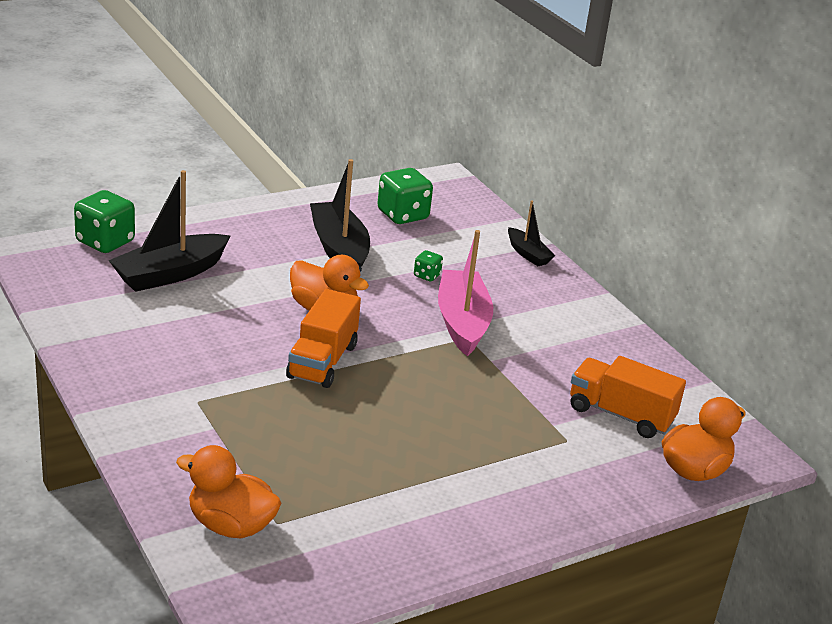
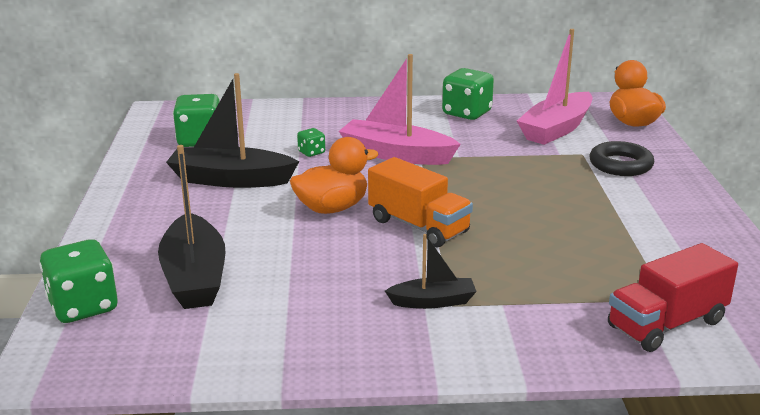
camera: 60 degrees left, 5 degrees down
orange duck [176,445,281,538] -> red truck [608,243,738,352]
black boat [508,200,555,266] -> black boat moved to [385,234,477,309]
orange truck [570,356,686,438] -> pink boat [517,29,592,145]
none -> green dice [442,68,494,120]
none -> black ring [589,141,654,176]

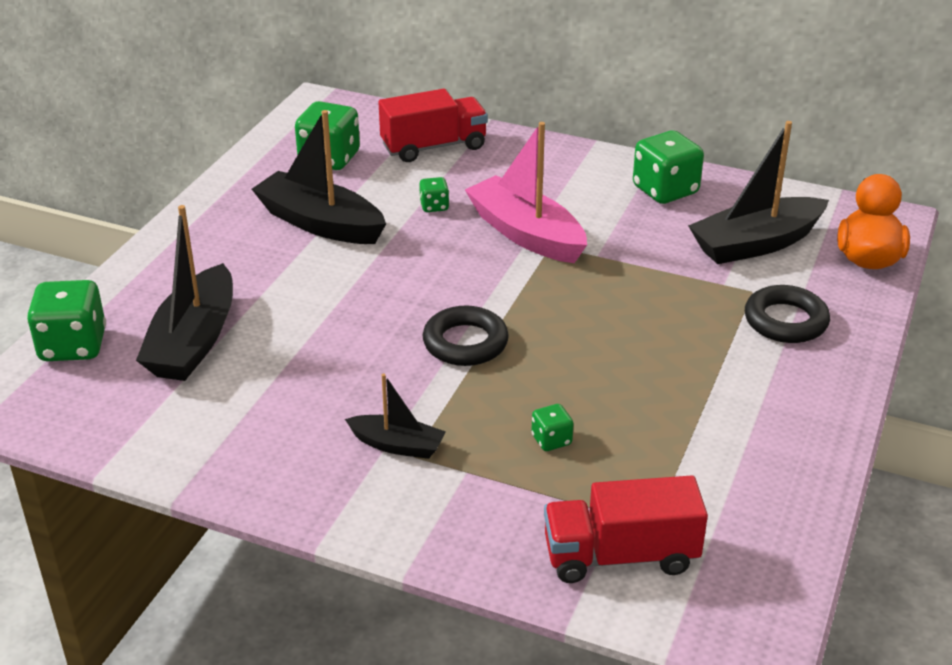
camera: 25 degrees right, 10 degrees up
orange duck [290,137,379,214] -> none
orange truck [368,157,473,247] -> black ring [423,306,509,366]
pink boat [517,29,592,145] -> black boat [688,121,829,264]
none -> red truck [378,89,488,162]
none -> green dice [531,404,574,451]

